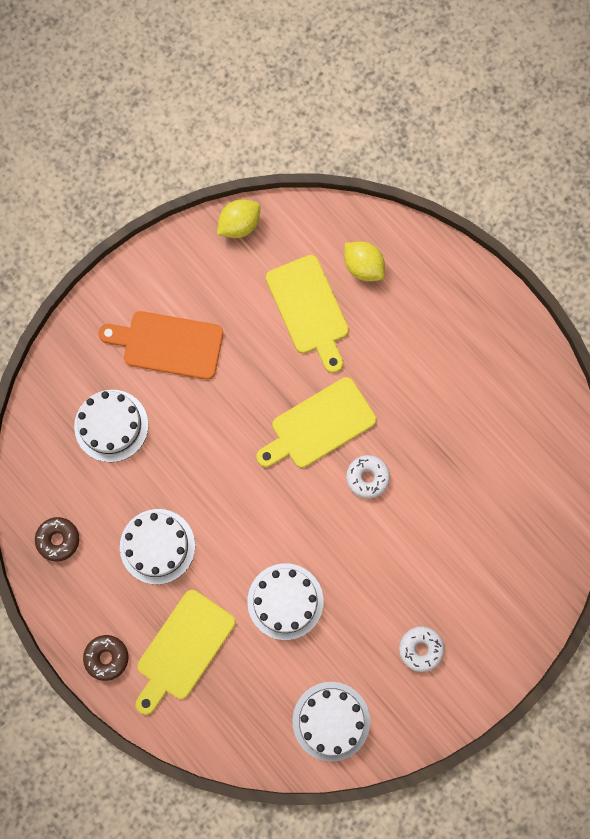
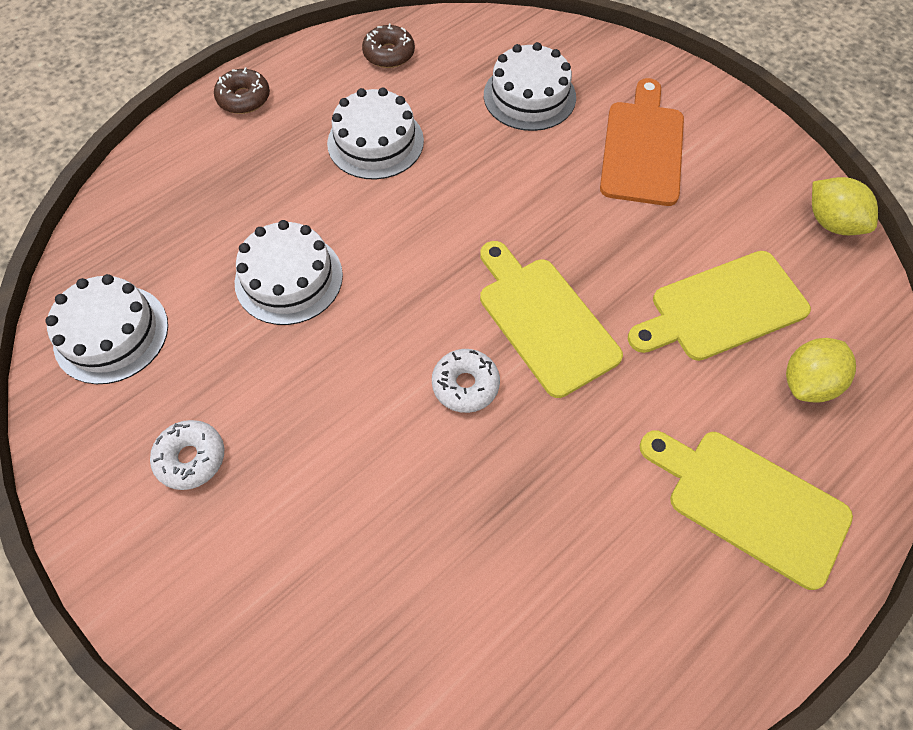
camera: 90 degrees right, 15 degrees down
yellow cutting board [136,590,235,714] -> yellow cutting board moved to [639,431,853,590]

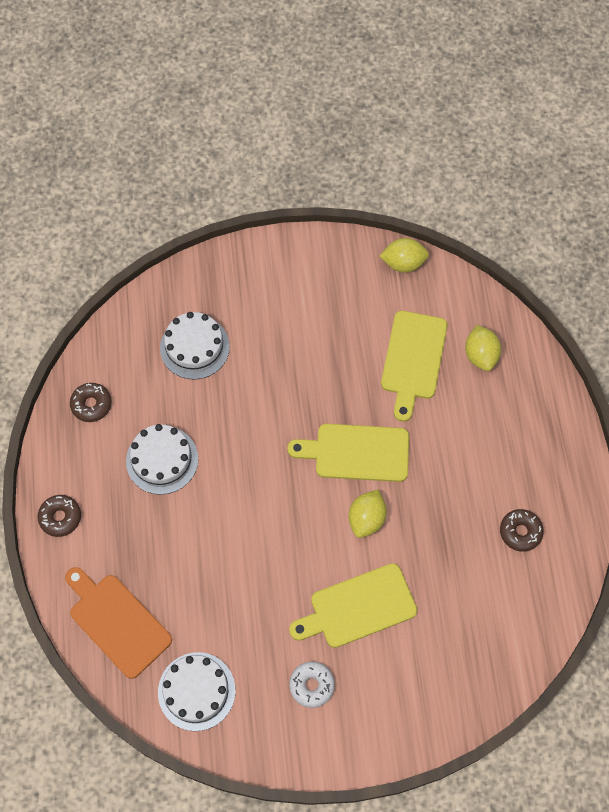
camera: 55 degrees left, 5 degrees up
white cake [235,220,343,325] -> none
white donut [432,349,500,413] -> yellow lemon [349,490,387,538]
orange cutting board [600,78,684,206] -> orange cutting board moved to [65,567,172,679]
yellow cutting board [639,431,853,590] -> yellow cutting board moved to [289,563,417,648]
none -> brown donut [500,509,544,552]

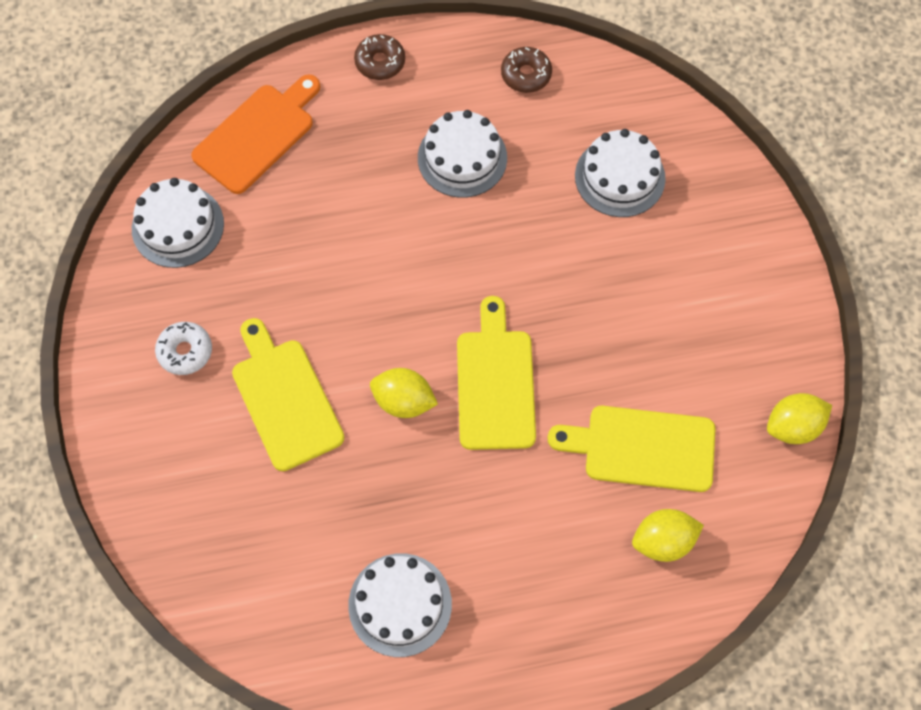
camera: 85 degrees right, 0 degrees up
yellow lemon [380,238,429,273] -> yellow lemon turned 75 degrees clockwise [767,393,832,444]
brown donut [500,509,544,552] -> white cake [348,553,452,657]

